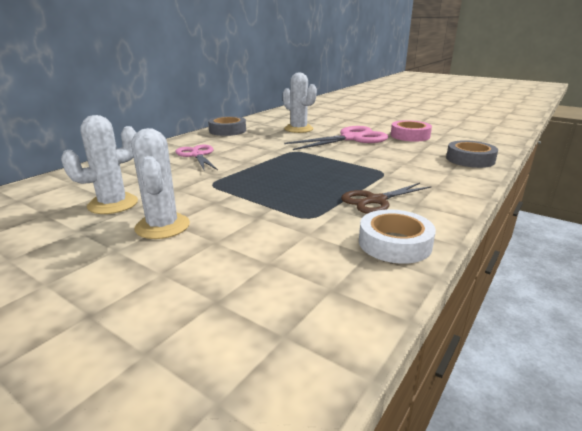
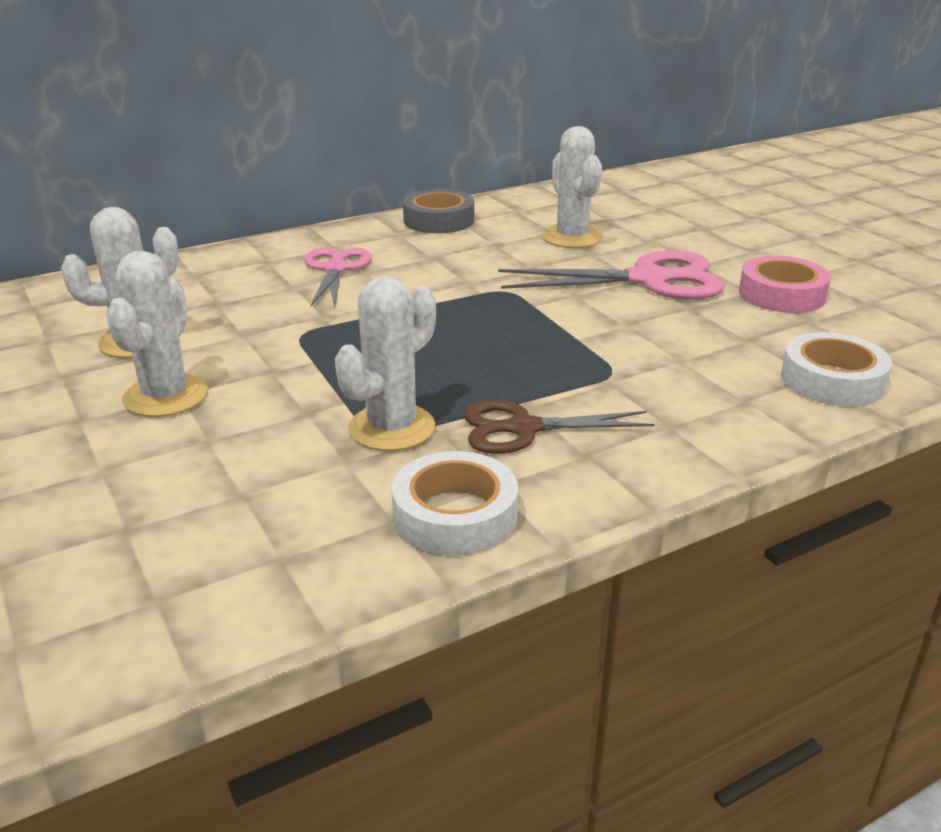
camera: 25 degrees right, 5 degrees up
grey tape [446,140,498,168] -> white tape [781,332,892,406]
none -> white cactus [335,276,436,451]

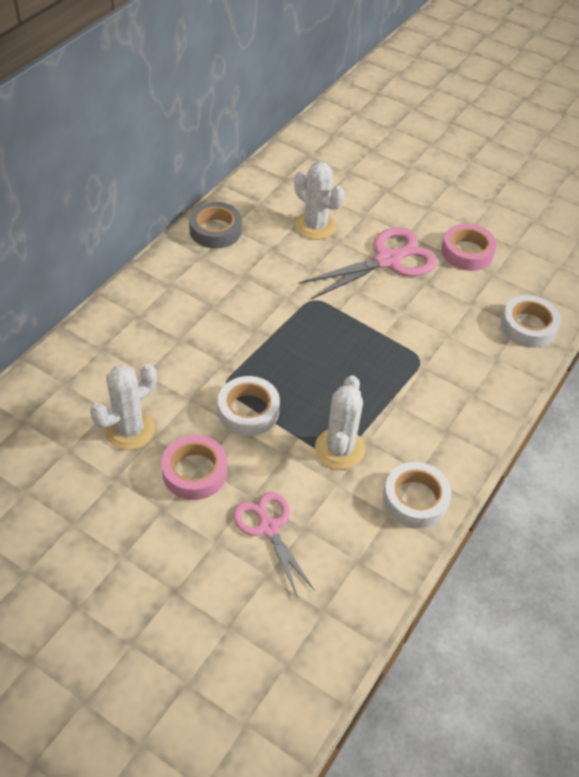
camera: 30 degrees left, 20 degrees up
white cactus [106,251,207,417] -> pink tape [161,435,227,500]
pink scissors [304,248,372,307] -> pink scissors moved to [233,492,314,596]
brown scissors [463,400,655,454] -> none
none -> white tape [218,376,280,436]

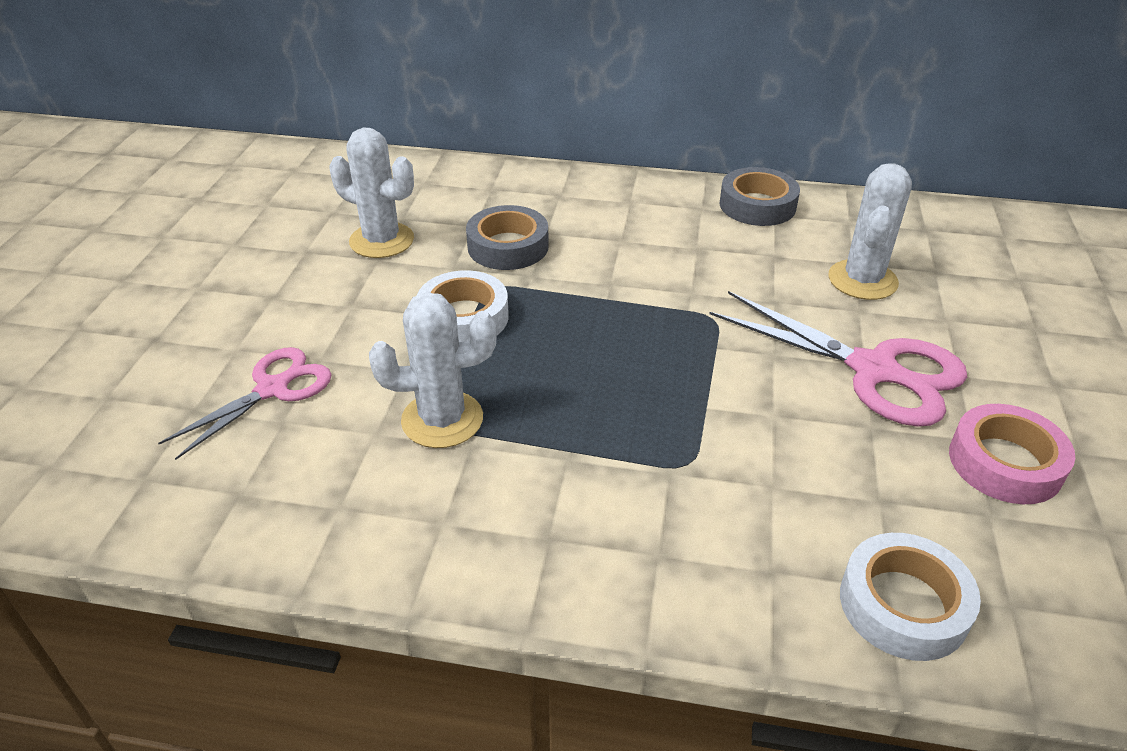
camera: 70 degrees right, 10 degrees down
pink tape [161,435,227,500] -> none
white tape [383,462,451,528] -> none
none -> grey tape [466,205,549,270]

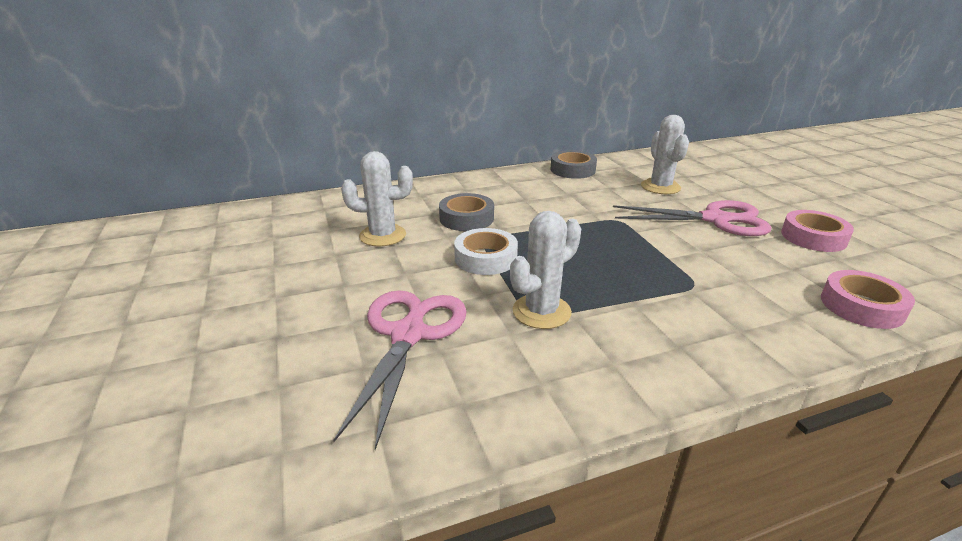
camera: 30 degrees left, 10 degrees down
pink scissors [158,347,332,460] -> pink scissors [334,290,467,450], size x1.54
white tape [840,533,981,661] -> pink tape [821,270,915,329]

